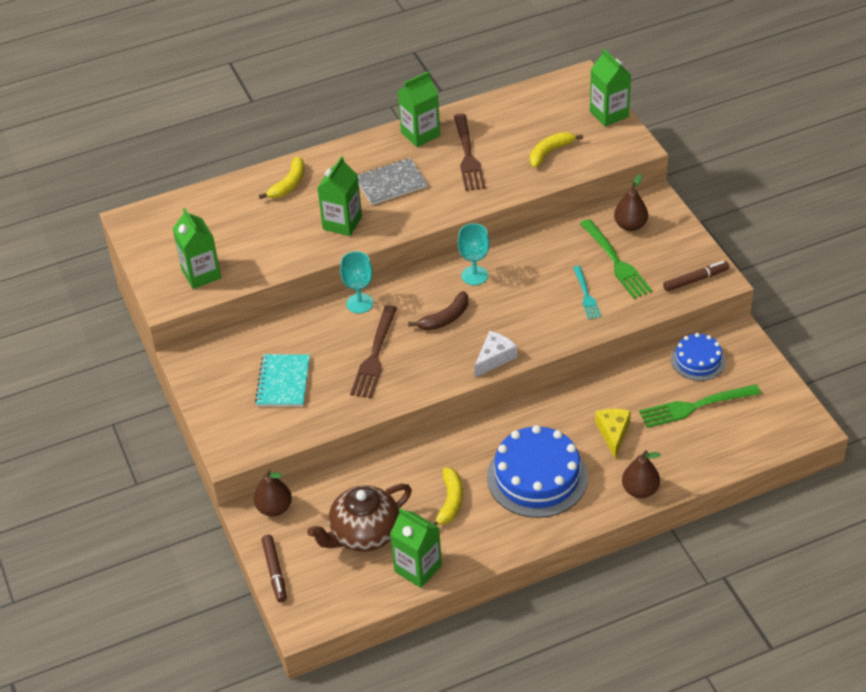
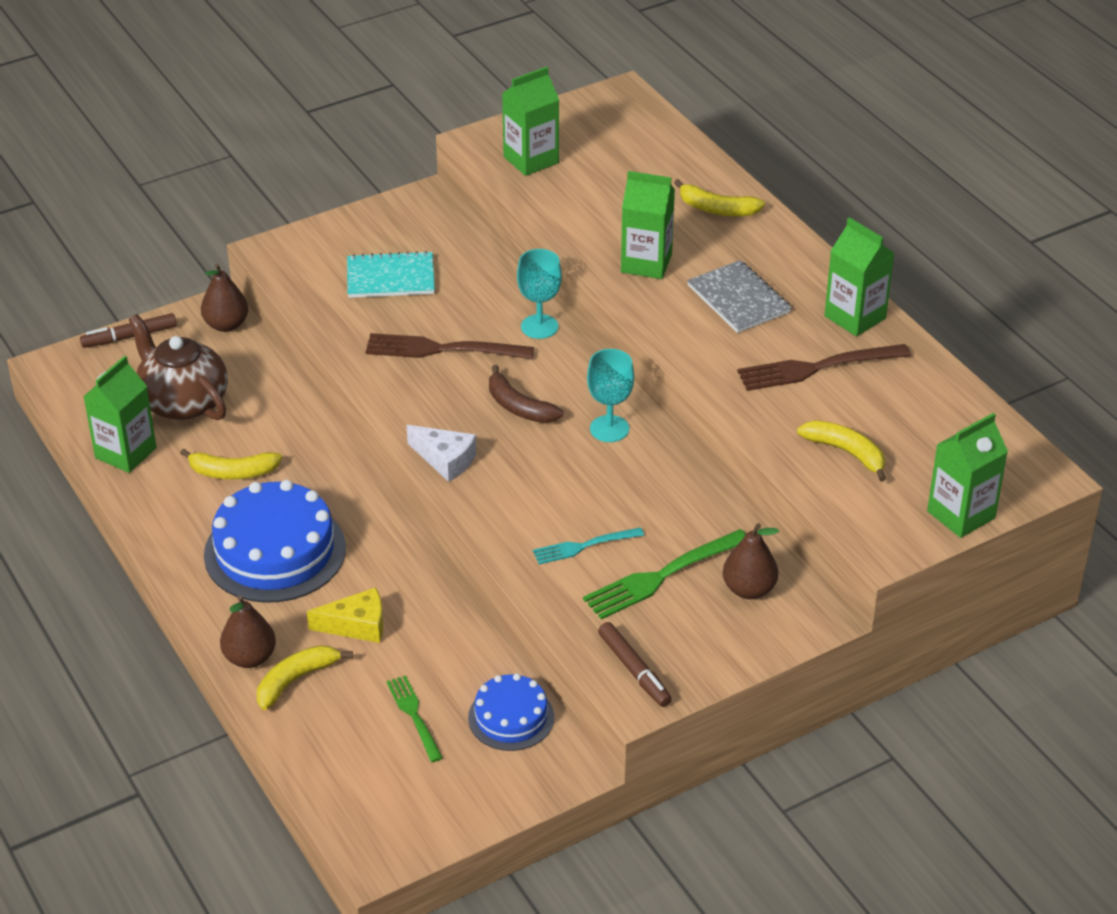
camera: 80 degrees right, 5 degrees down
green fork [639,384,761,428] -> green fork [386,675,443,762], size x0.61
none -> yellow banana [257,645,353,710]

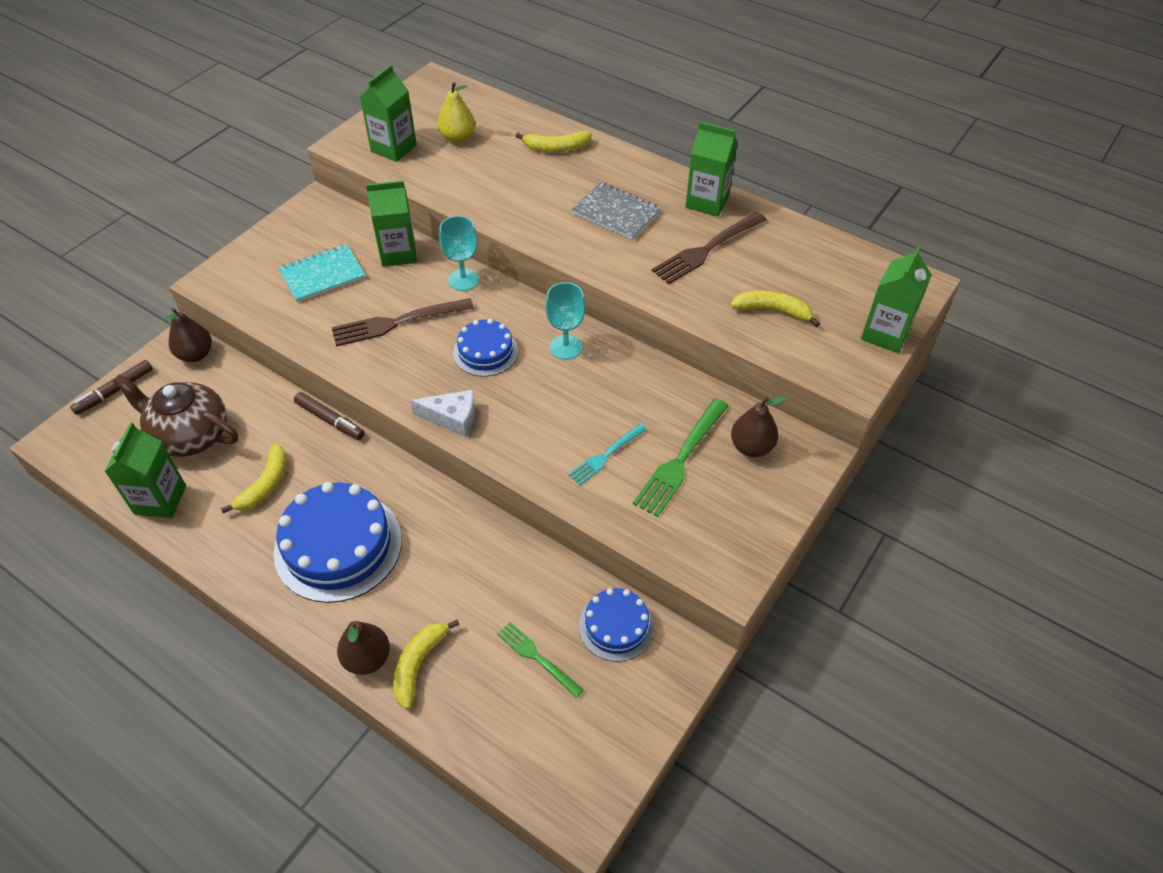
camera: 25 degrees left, 10 degrees up
yellow banana [180,448,282,479] -> yellow banana turned 45 degrees counterclockwise [221,444,287,513]
yellow cheese [307,587,383,643] -> none
brown banana [489,365,564,423] -> blue cake [453,319,518,377]
brown marker [598,622,672,707] -> brown marker moved to [294,392,365,440]
green carton [621,171,675,279] -> green carton moved to [366,180,417,267]
none -> yellow pear [437,82,475,143]

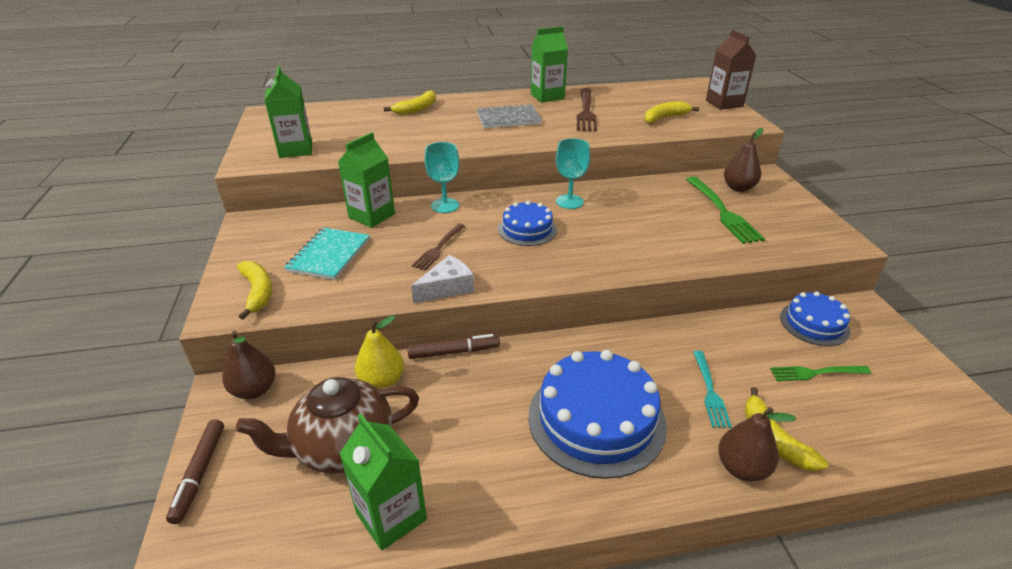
camera: 45 degrees left, 15 degrees down
yellow banana [221,444,287,513] -> yellow banana moved to [237,261,272,320]
brown fork [331,298,474,347] -> brown fork [412,224,465,270], size x0.61
white cheese [410,390,475,437] -> white cheese moved to [411,255,474,303]
yellow pear [437,82,475,143] -> yellow pear moved to [355,316,404,388]
turquoise fork [568,424,647,485] -> turquoise fork moved to [693,351,732,428]
green carton [861,247,932,353] -> brown carton [706,30,756,110]

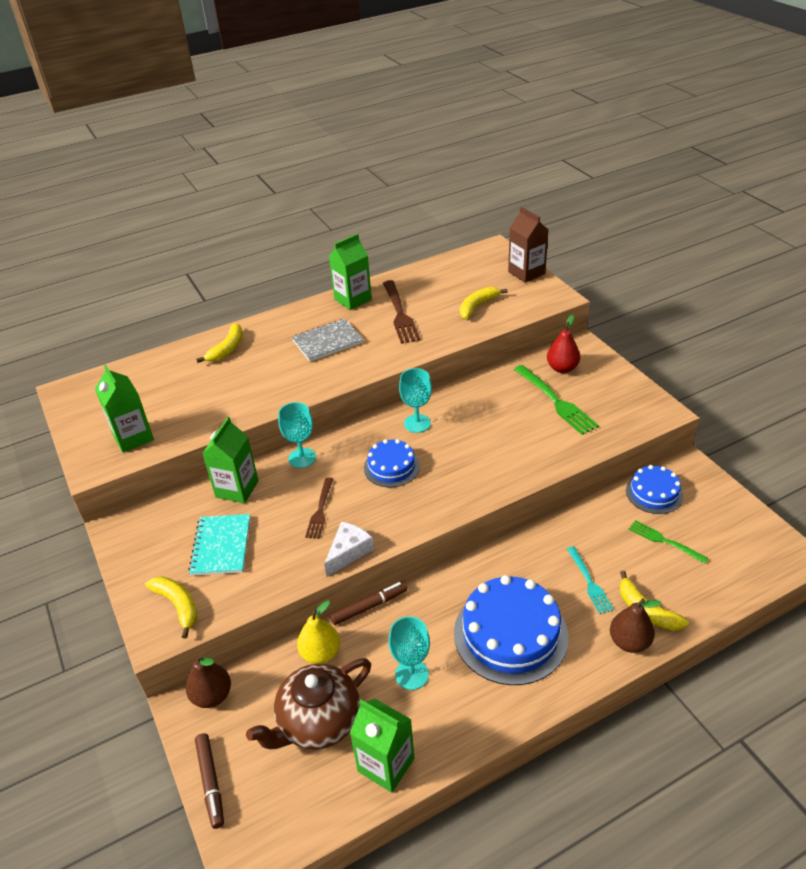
camera: 15 degrees left, 5 degrees up
brown pear [724,128,763,192] -> red pear [547,315,580,373]
green fork [770,366,871,381] -> green fork turned 60 degrees clockwise [629,520,709,564]
none -> turquoise goblet [389,616,430,690]

